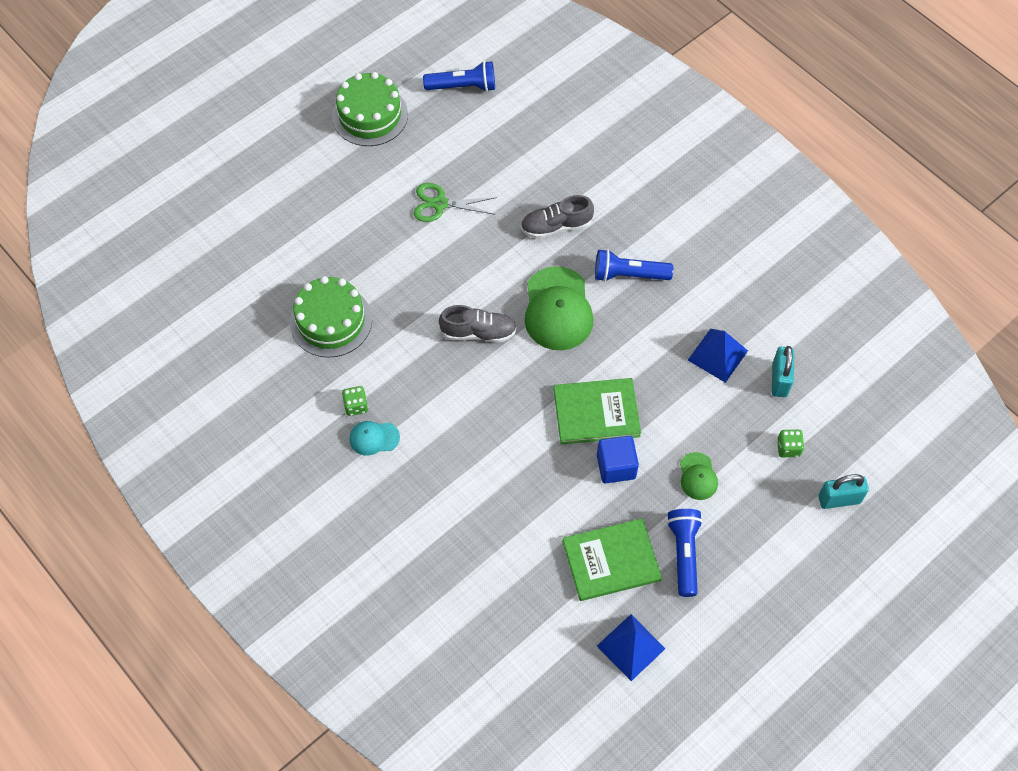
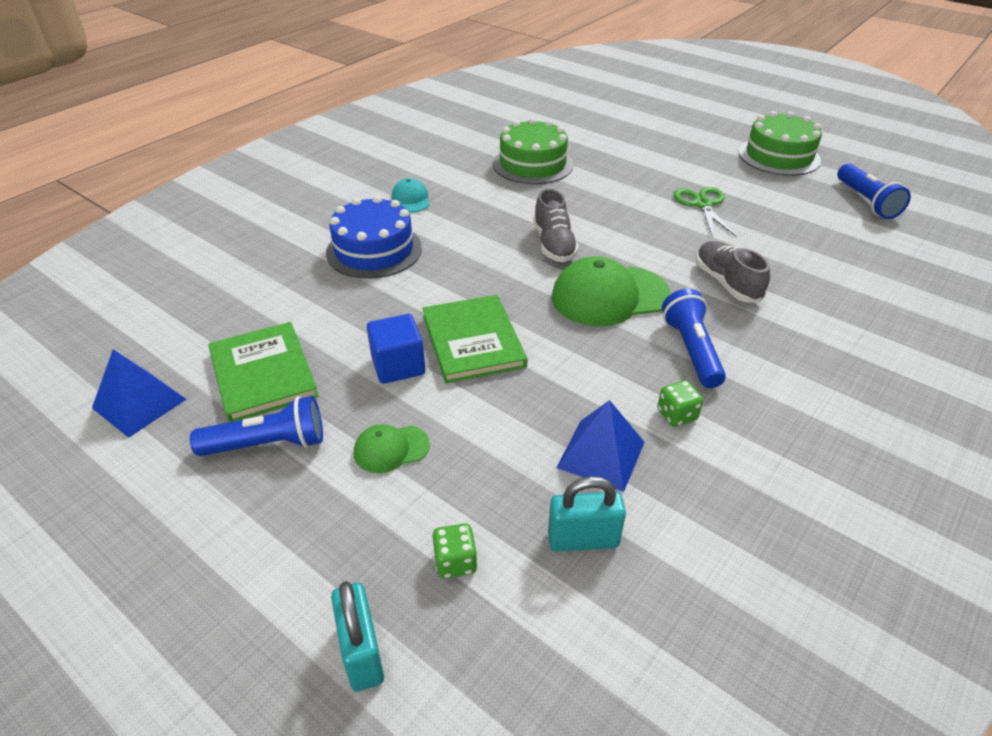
camera: 80 degrees right, 20 degrees down
green dice [342,386,368,416] -> green dice moved to [657,380,703,427]
none -> blue cake [326,196,422,279]

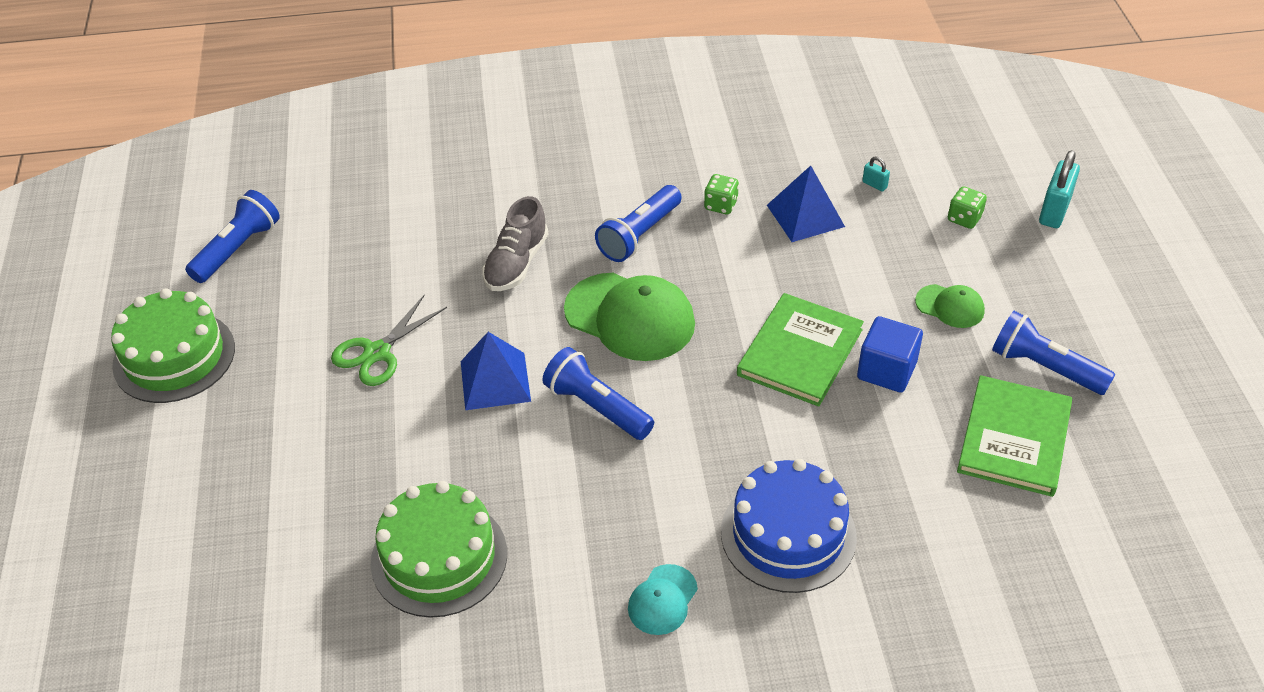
camera: 135 degrees left, 5 degrees up
blue pyramid [92,349,186,438] -> blue pyramid moved to [461,332,531,410]
grey shoe [533,189,579,262] -> blue flashlight [542,347,654,440]
turquoise padlock [548,476,626,552] -> turquoise padlock [862,157,890,191], size x0.49

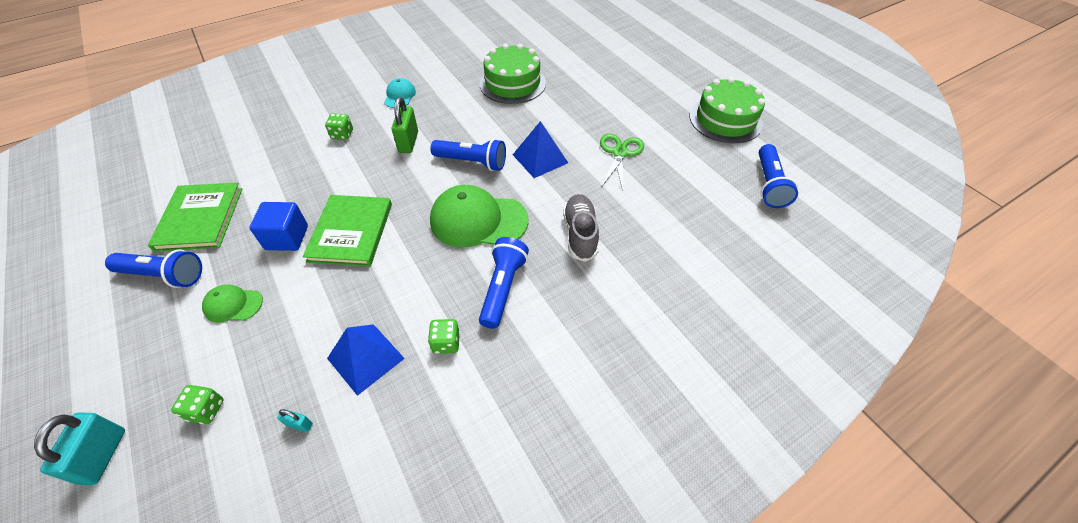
camera: 155 degrees right, 5 degrees up
blue cake [721,459,857,593] -> green dice [325,113,353,140]
none -> green padlock [392,97,418,153]

